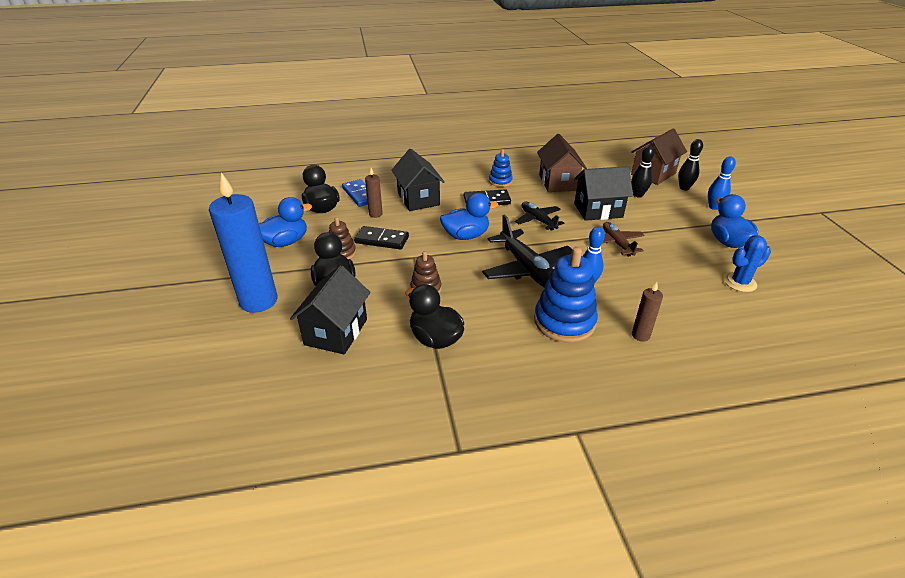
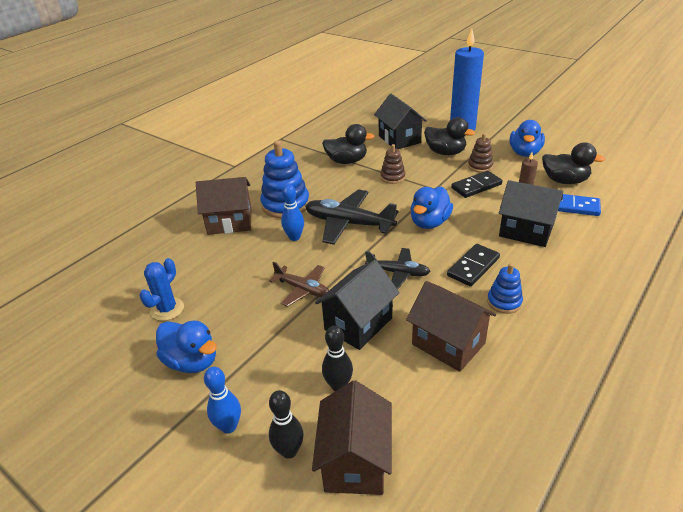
camera: 140 degrees right, 0 degrees up
brown candle [632,282,663,342] -> brown house [196,177,252,235]

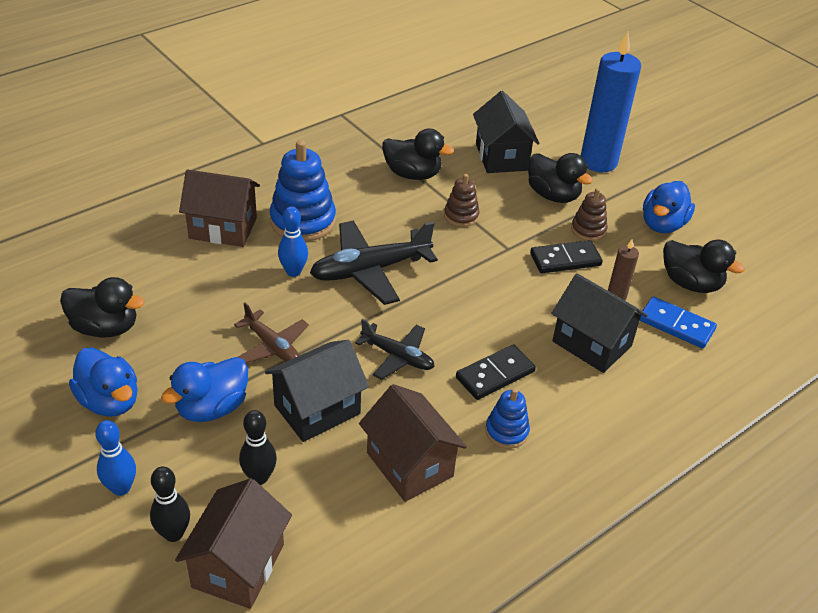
camera: 10 degrees right, 5 degrees up
blue cactus [139,258,184,321] -> black duck [60,277,145,338]
black plane [305,189,398,245] -> black plane turned 60 degrees counterclockwise [310,220,438,305]
blue duck [411,187,453,229] -> blue duck moved to [161,357,248,422]

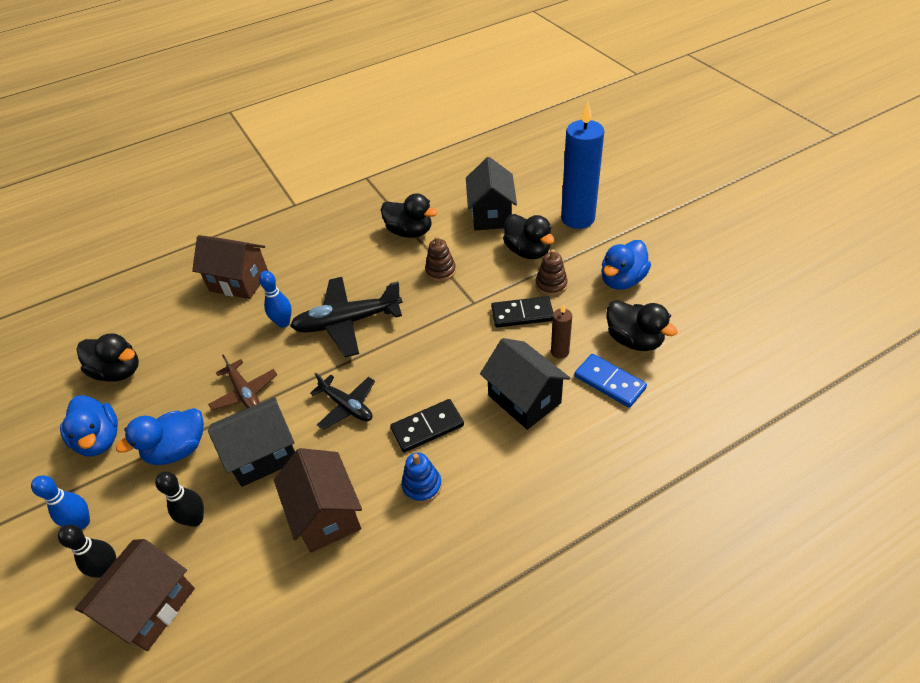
camera: 15 degrees right, 5 degrees up
blue stacking toy [270,140,336,241] -> none

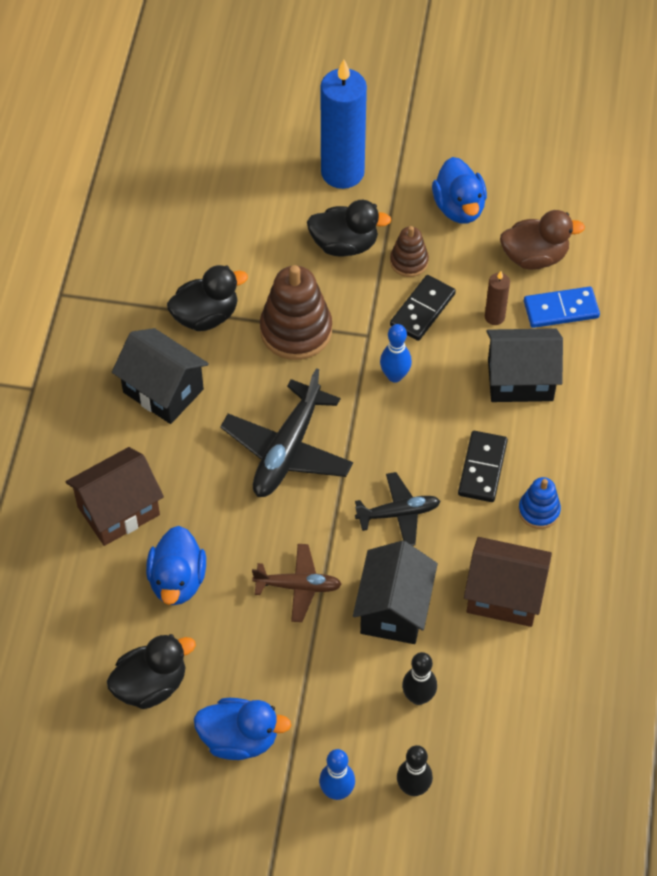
camera: 55 degrees left, 10 degrees up
brown house [75,539,195,651] -> none
blue duck [116,408,204,465] -> blue duck moved to [146,526,206,605]
blue bowling pin [259,271,292,328] -> blue bowling pin moved to [380,324,412,383]
brown stacking toy [425,236,456,282] -> brown stacking toy [260,265,332,360], size x1.83
black house [466,157,517,230] -> black house moved to [112,328,209,424]
black duck [607,300,678,351] -> brown duck [500,210,585,270]

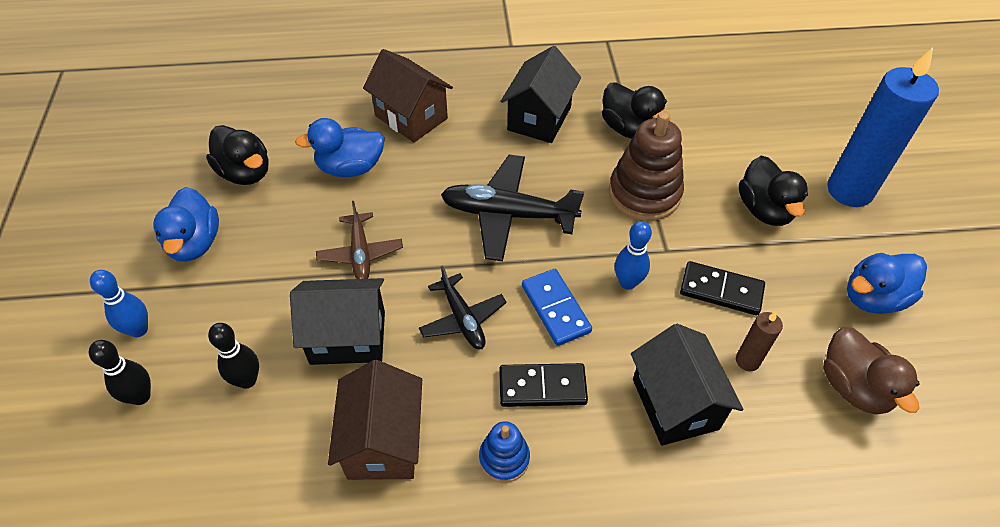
camera: 75 degrees right, 5 degrees down
brown stacking toy [390,226,429,277] -> none
blue domino [524,287,600,328] -> blue domino moved to [522,269,592,346]

